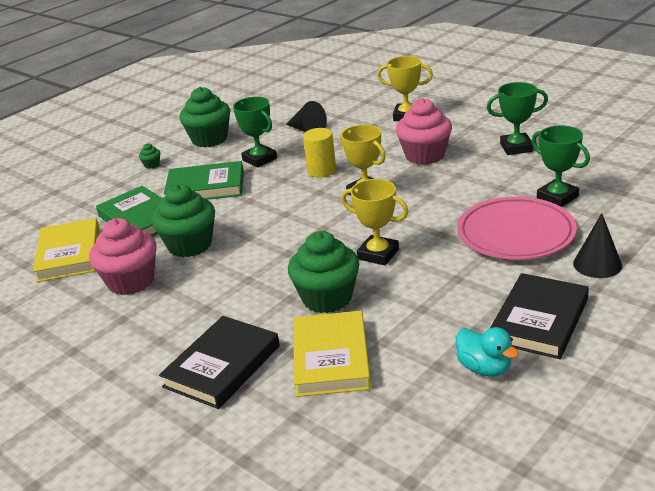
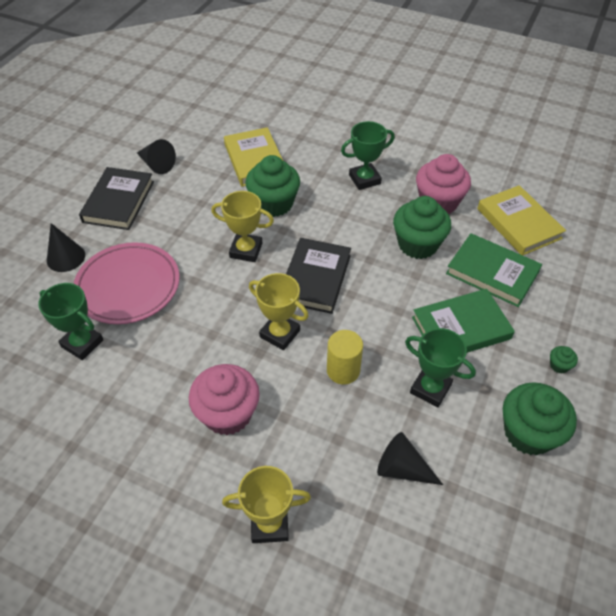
camera: 160 degrees right, 20 degrees up
black book [159,316,280,409] -> black book moved to [286,238,351,314]
turquoise duck [456,327,519,377] -> black cone [137,139,176,174]
green trophy [487,82,548,155] -> green trophy moved to [341,121,395,190]

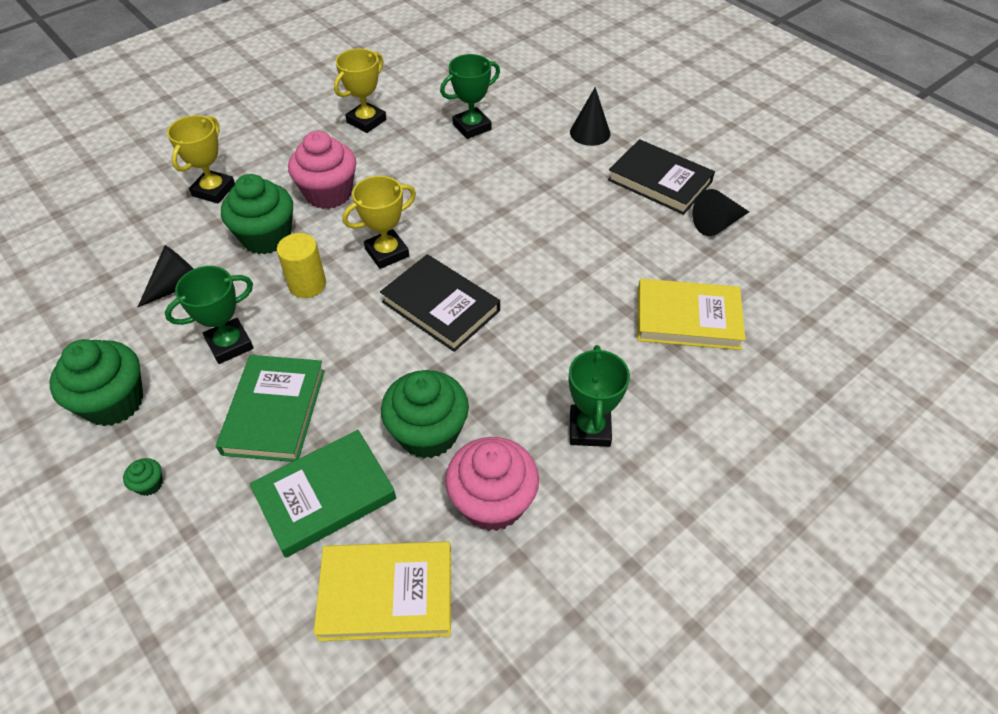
camera: 115 degrees right, 0 degrees up
pink plate [74,242,180,324] -> none
yellow trophy [211,191,274,262] -> yellow trophy moved to [334,48,386,133]
green cupcake [245,155,300,217] -> green cupcake moved to [221,174,293,254]

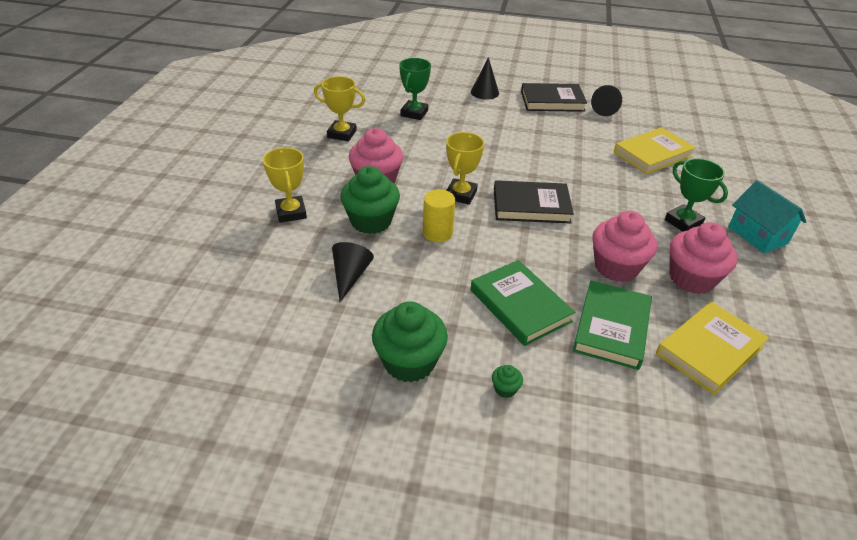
camera: 40 degrees left, 10 degrees down
green trophy [165,266,254,364] -> none
yellow trophy [334,48,386,133] -> yellow trophy turned 75 degrees counterclockwise [314,76,365,142]
green cupcake [381,370,469,459] -> pink cupcake [592,211,657,282]
none -> turquoise house [728,180,806,254]

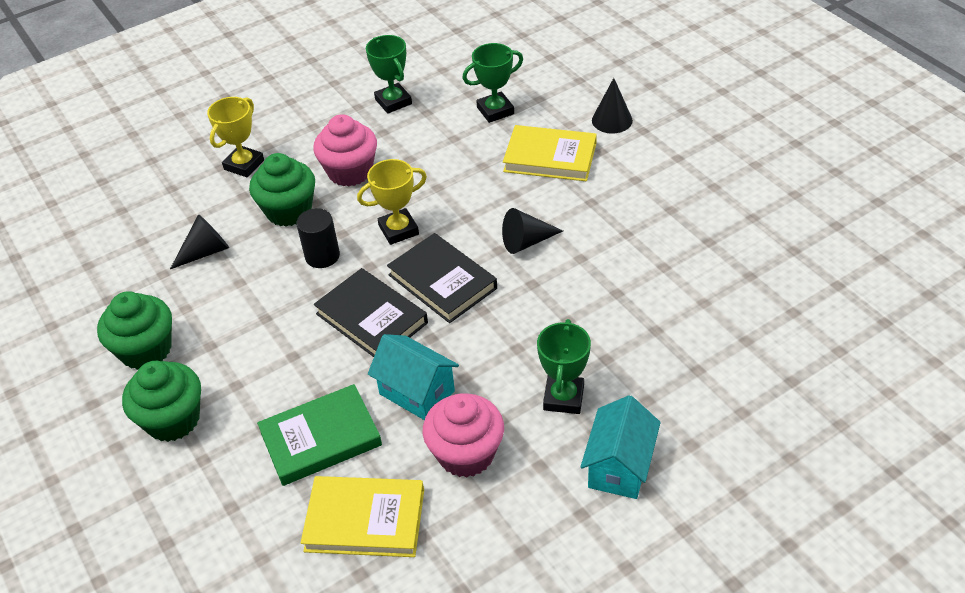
camera: 50 degrees right, 5 degrees up
yellow trophy [314,76,365,142] -> green trophy [366,35,412,114]
yellow cylinder [423,189,455,242] -> black cylinder [296,208,340,268]
green book [471,260,575,346] -> none
green cupcake [492,365,523,398] -> green cupcake [122,361,201,442], size x2.43
black book [521,83,587,112] -> black book moved to [314,268,428,357]
black cone [591,85,622,116] -> black cone moved to [502,208,563,254]
pink cupcake [592,211,657,282] -> turquoise house [368,334,459,420]
yellow book [614,127,696,174] -> yellow book moved to [503,125,597,181]

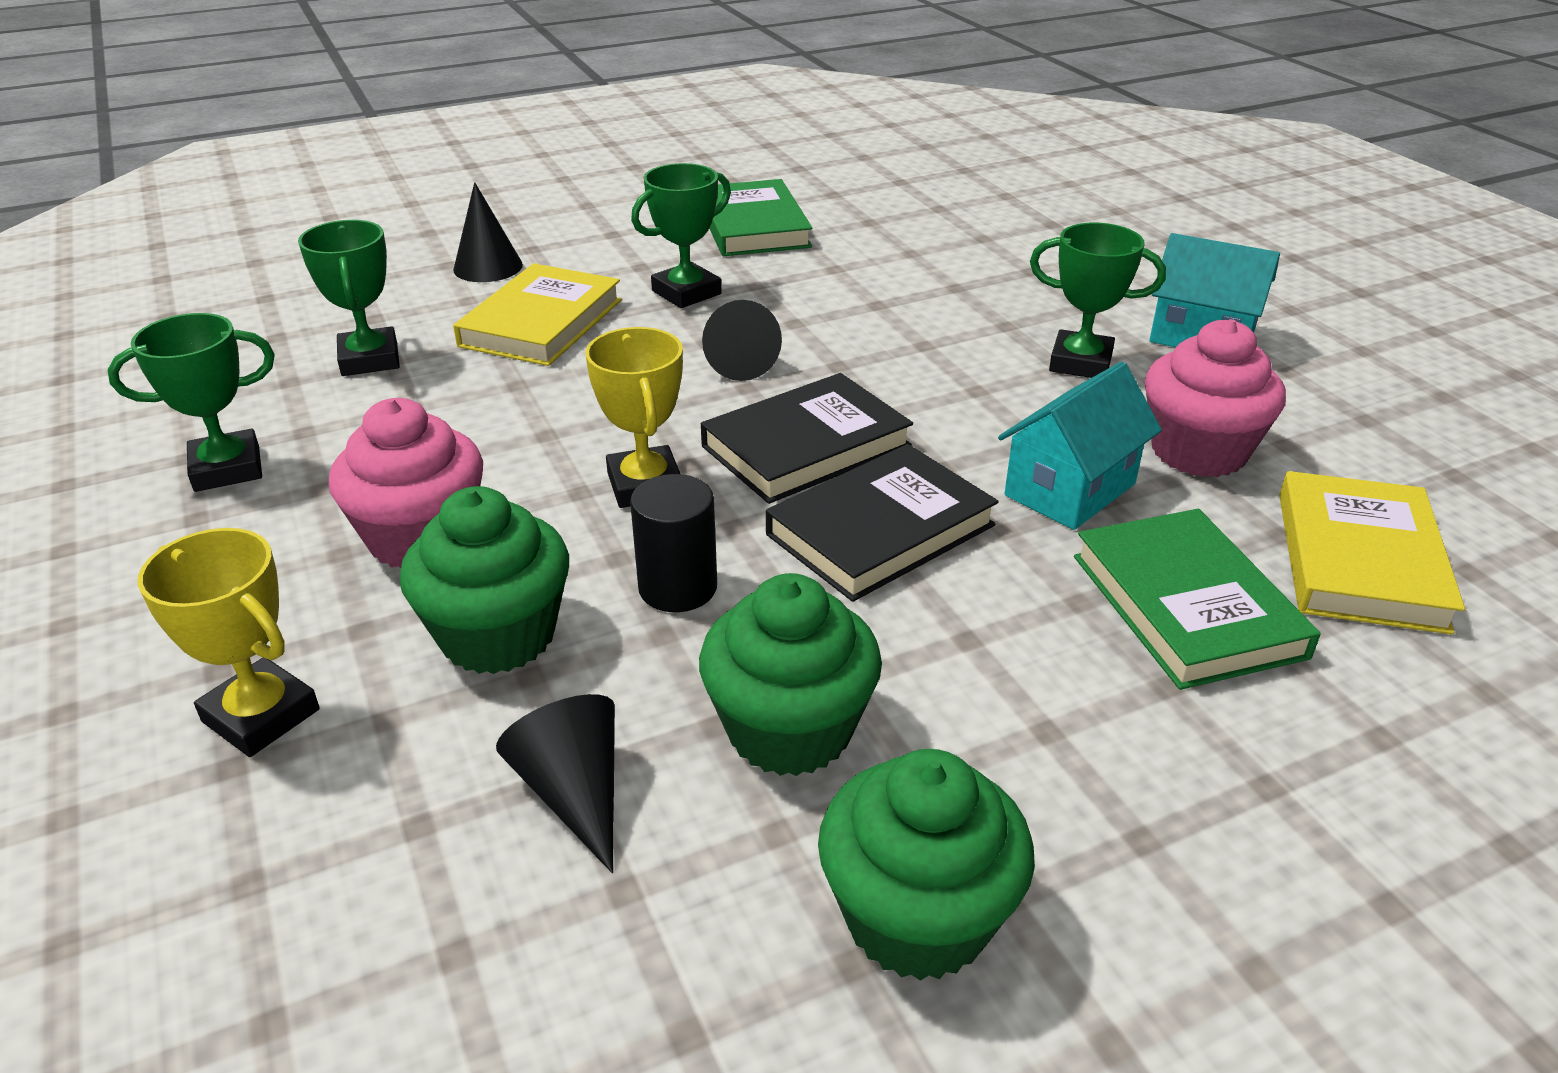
camera: 85 degrees left, 10 degrees down
green cupcake [122,361,201,442] -> green cupcake moved to [699,573,882,776]
none -> green trophy [631,163,731,308]
none -> green book [709,179,812,256]

